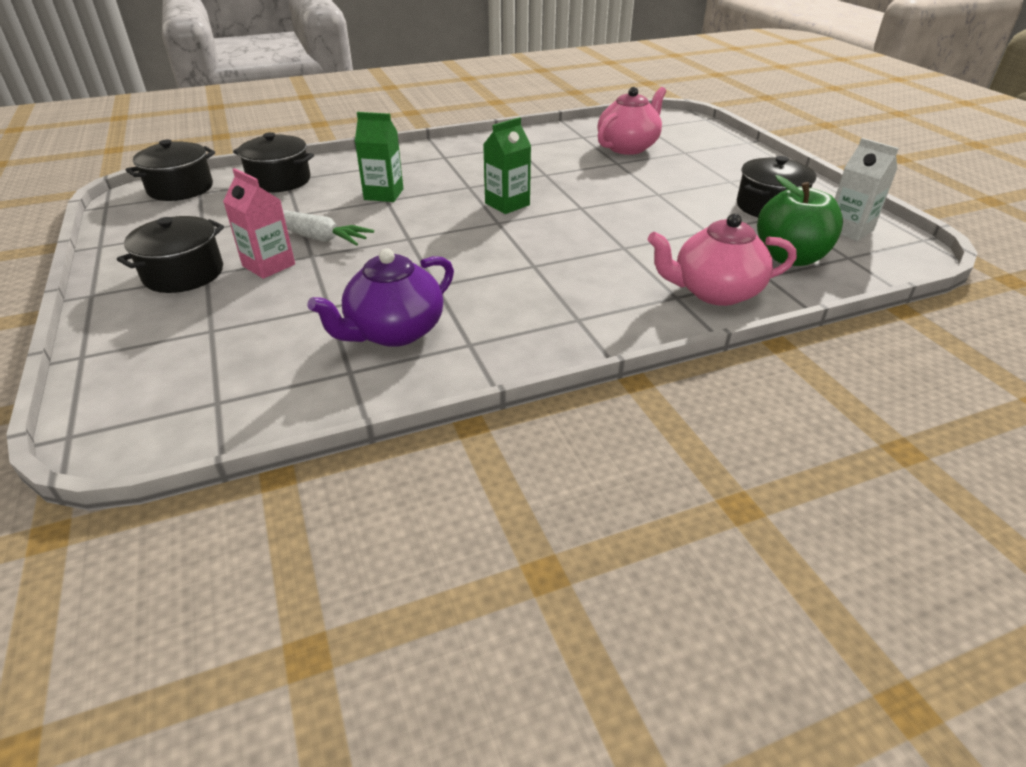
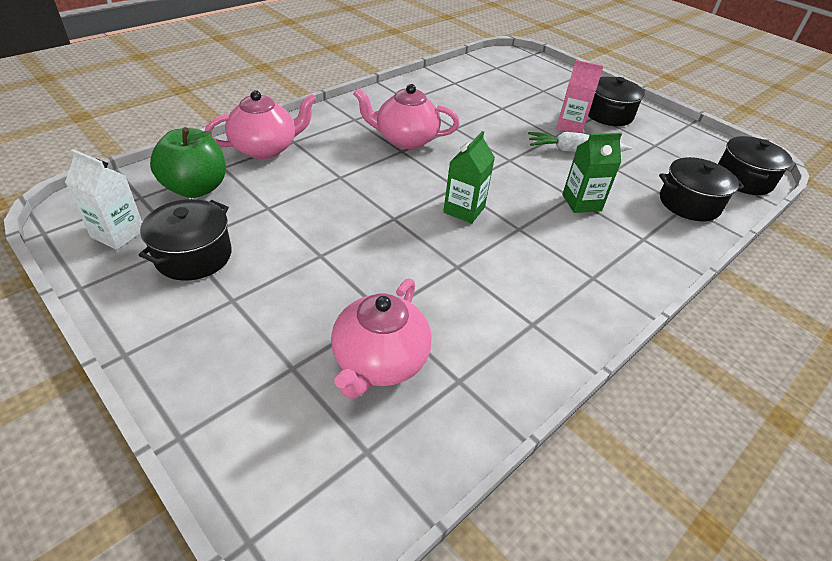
camera: 155 degrees right, 5 degrees up
purple teapot [307,248,454,347] -> none
none -> pink teapot [353,84,460,149]

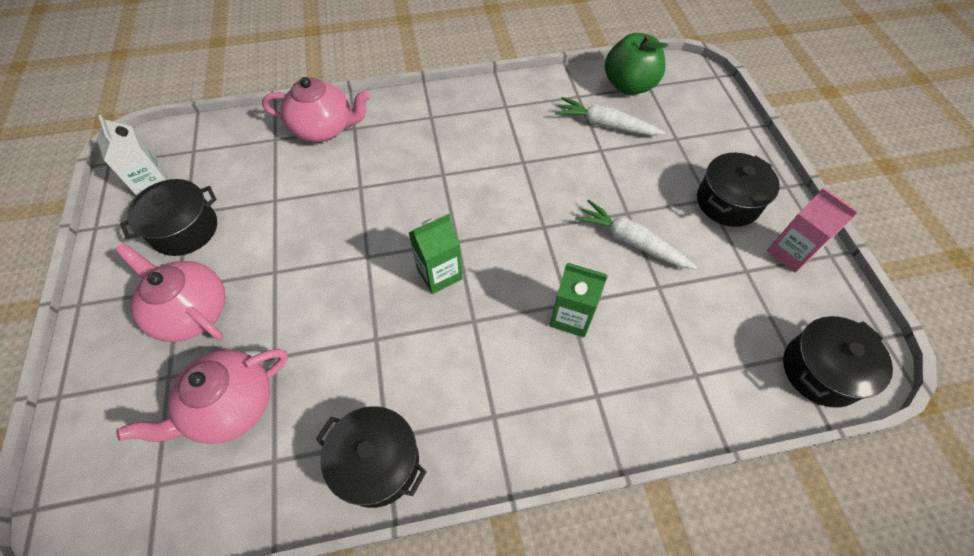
camera: 35 degrees right, 15 degrees up
green apple [150,127,226,198] -> green apple moved to [605,33,668,95]
pink teapot [353,84,460,149] -> pink teapot moved to [115,243,226,342]
pink carton [556,60,604,133] -> pink carton moved to [767,188,859,273]
black pot [659,157,744,221] -> black pot moved to [316,407,427,508]
none -> white carrot [555,97,665,136]

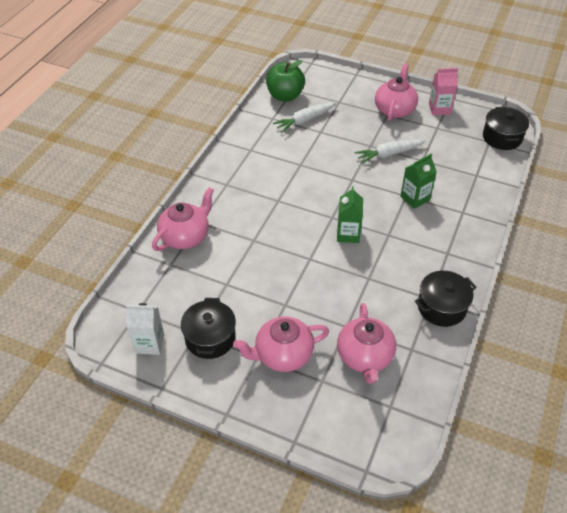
camera: 55 degrees left, 10 degrees down
black pot [697,153,780,227] -> pink teapot [375,63,418,121]

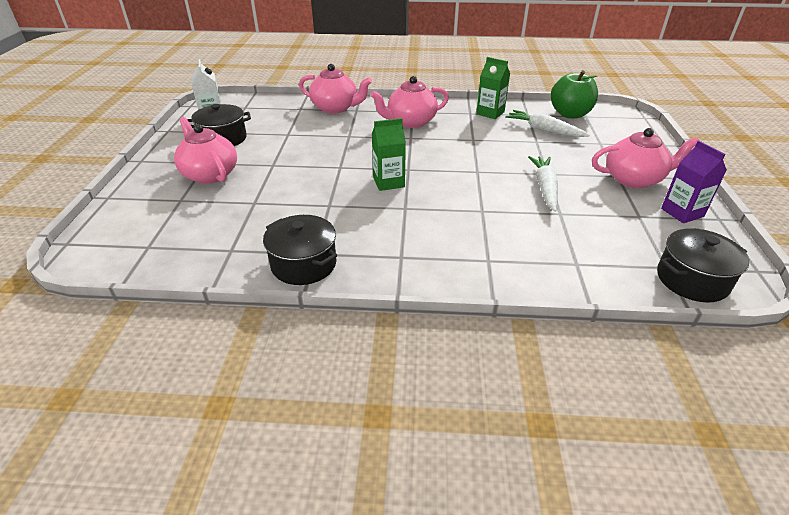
camera: 70 degrees right, 10 degrees down
pink teapot [337,303,396,384] -> pink teapot moved to [370,76,449,128]
white carrot [354,139,427,164] -> white carrot turned 45 degrees clockwise [528,156,558,212]
green carton [400,154,437,209] -> green carton moved to [476,57,510,119]
pink carton [429,68,458,115] -> purple carton [661,141,727,223]

